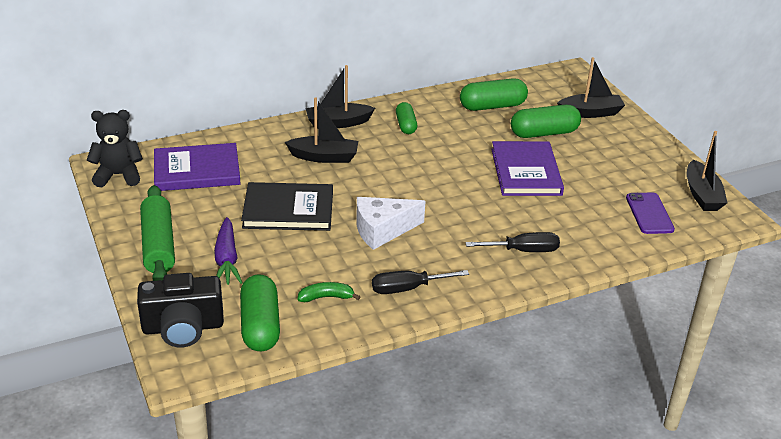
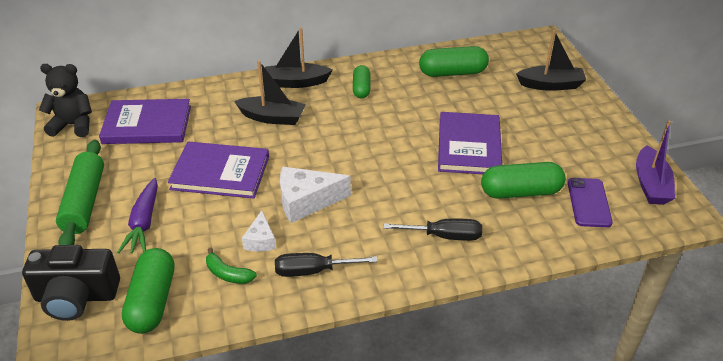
camera: 10 degrees right, 5 degrees up
black book [241,182,333,231] -> purple book [168,142,269,198]
green banana [298,282,360,302] -> green banana turned 150 degrees counterclockwise [206,247,257,284]
green capsule [511,105,581,138] -> green capsule moved to [481,162,566,199]
black boat [687,131,727,211] -> purple boat [636,121,675,205]
none -> white cheese [242,210,276,251]

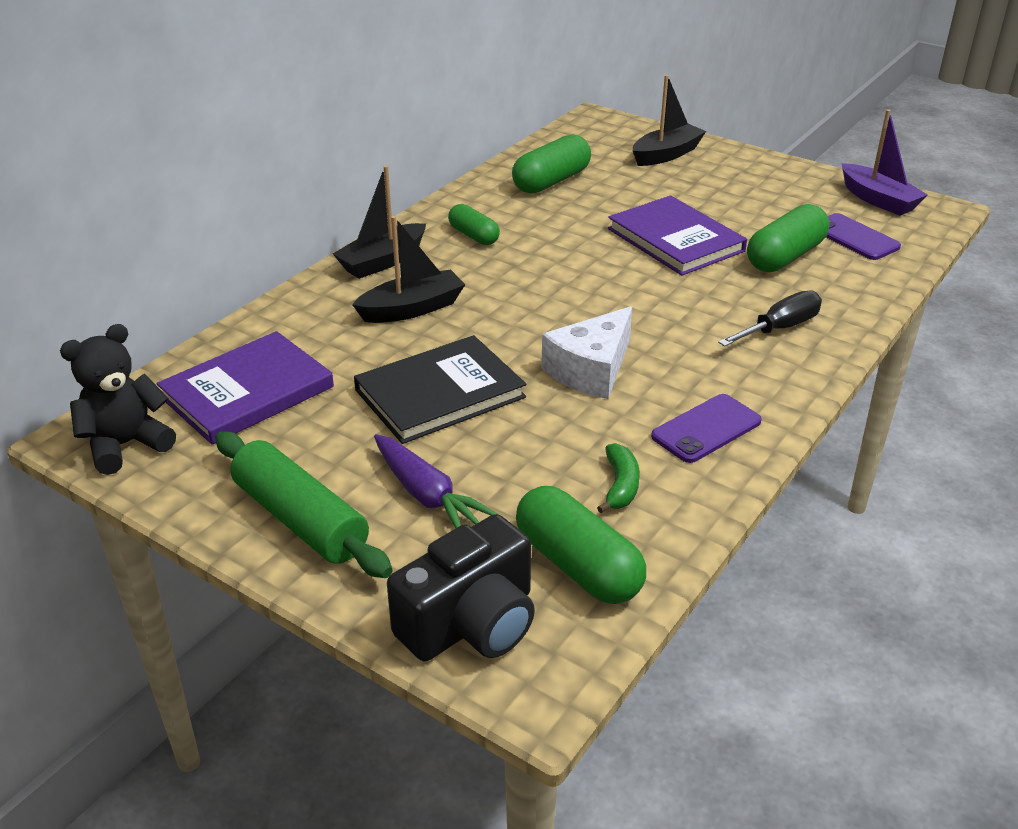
camera: 40 degrees left, 5 degrees down
purple book [168,142,269,198] -> black book [354,335,526,444]
green banana [206,247,257,284] -> green banana turned 75 degrees counterclockwise [597,443,640,513]
white cheese [242,210,276,251] -> none
black screwdriver [275,253,378,277] -> purple phone [651,394,762,463]

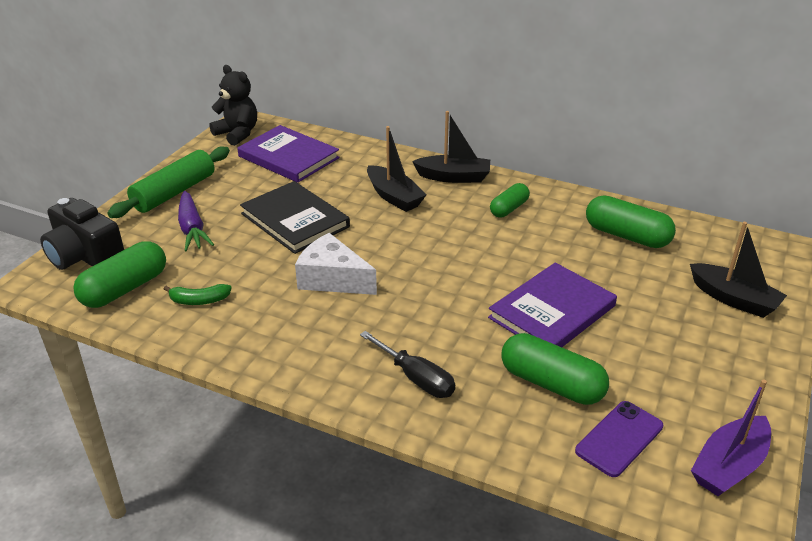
camera: 80 degrees right, 0 degrees up
black boat [333,165,426,279] -> black boat turned 150 degrees clockwise [412,111,490,183]
purple carrot [374,434,499,528] -> purple carrot turned 60 degrees counterclockwise [178,191,214,251]
purple phone [651,394,762,463] -> none

